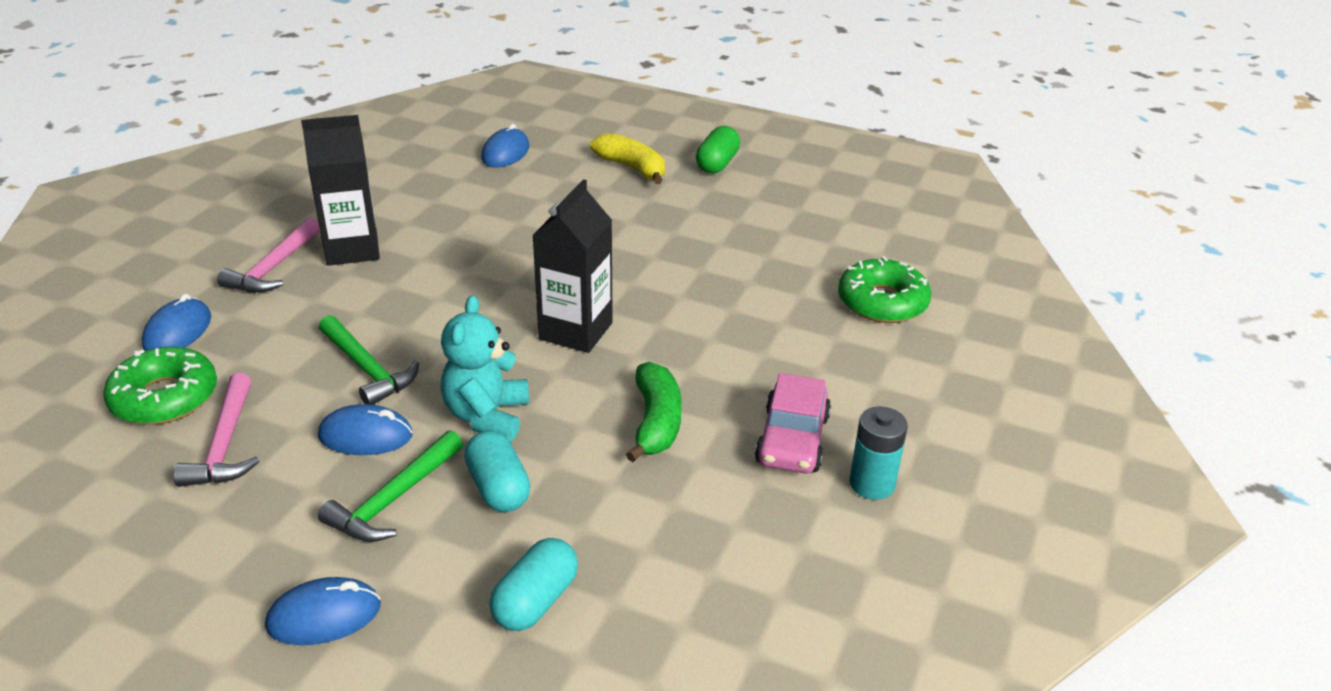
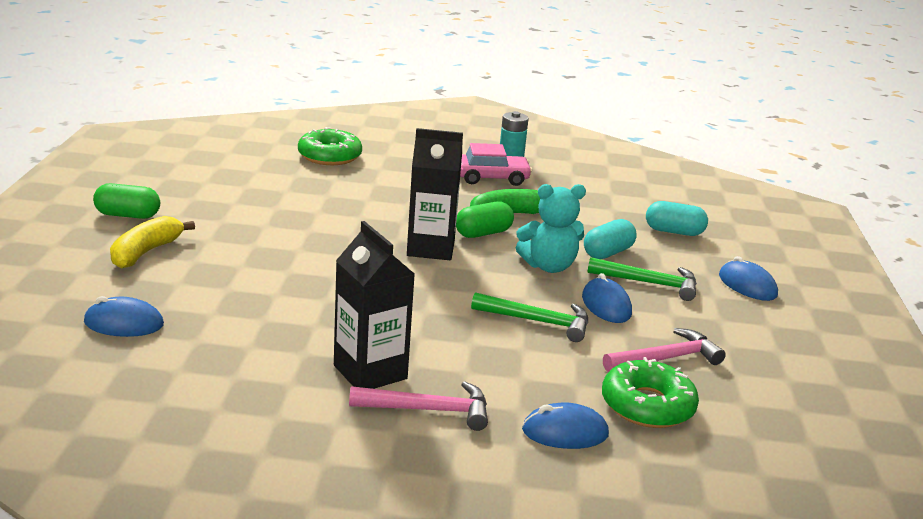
camera: 110 degrees left, 10 degrees down
green hammer [319,315,419,405] -> green hammer turned 75 degrees clockwise [471,292,588,342]
none -> green capsule [456,201,514,238]

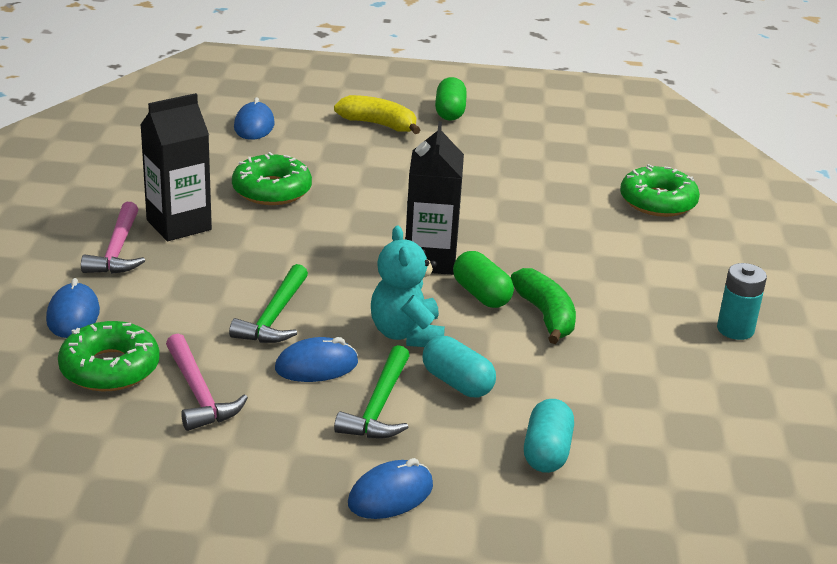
camera: 90 degrees right, 5 degrees up
pink car [460,143,532,186] -> none
none -> green donut [232,152,312,205]

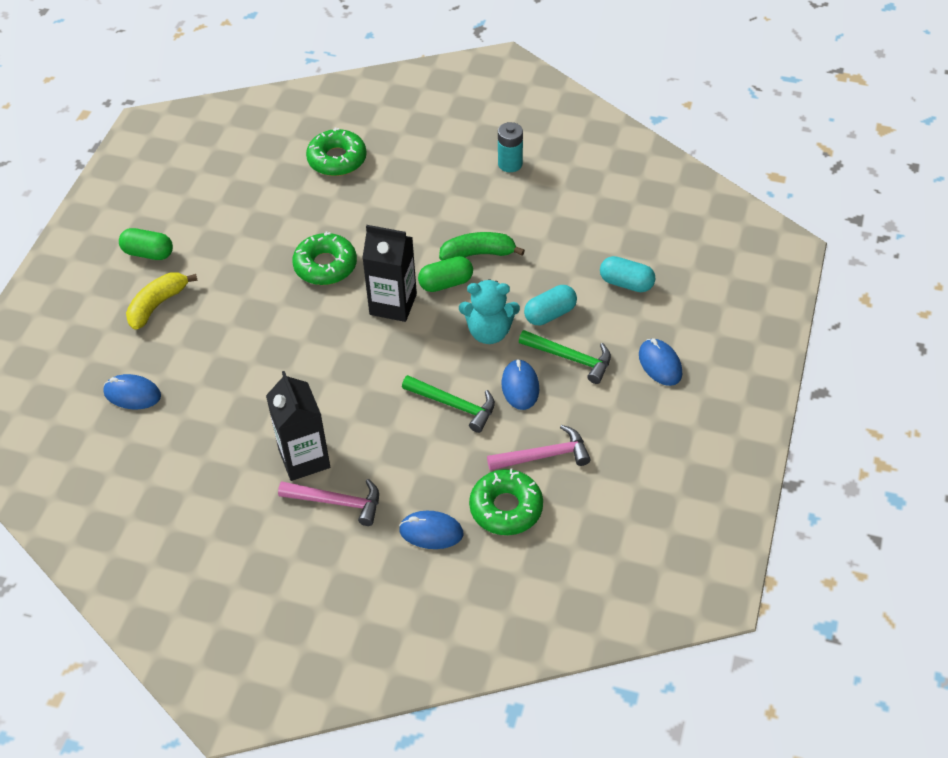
camera: 75 degrees left, 20 degrees up
green donut [232,152,312,205] -> green donut moved to [292,231,357,285]

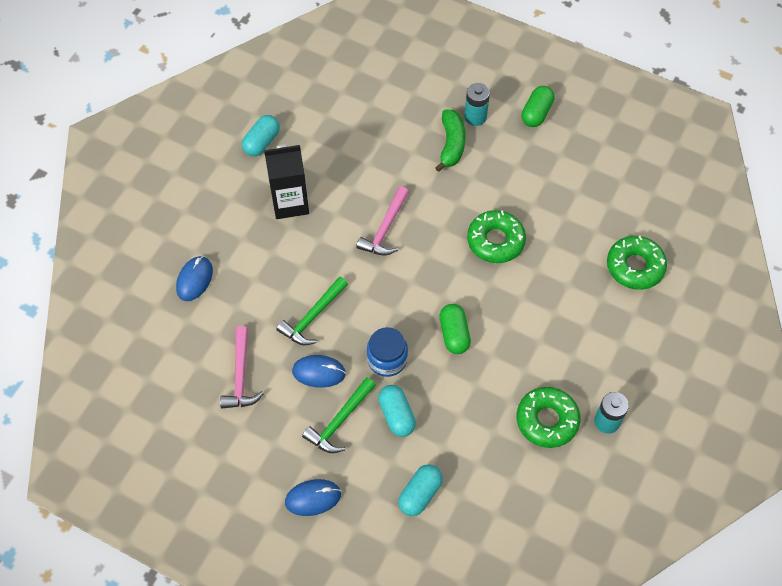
camera: 100 degrees right, 10 degrees up
blue mouse [103,374,161,409] -> none
yellow banana [126,273,198,330] -> turquoise battery [464,83,490,126]
pink hammer [278,479,379,526] -> pink hammer moved to [356,186,409,255]
black carton [362,225,417,322] -> none
green banana [439,232,525,261] -> green banana moved to [435,109,466,172]
turquoise teddy bear [459,279,520,344] -> blue jar [367,327,408,377]
green donut [469,468,543,535] -> green donut moved to [517,387,580,448]
none -> turquoise capsule [242,115,280,156]

